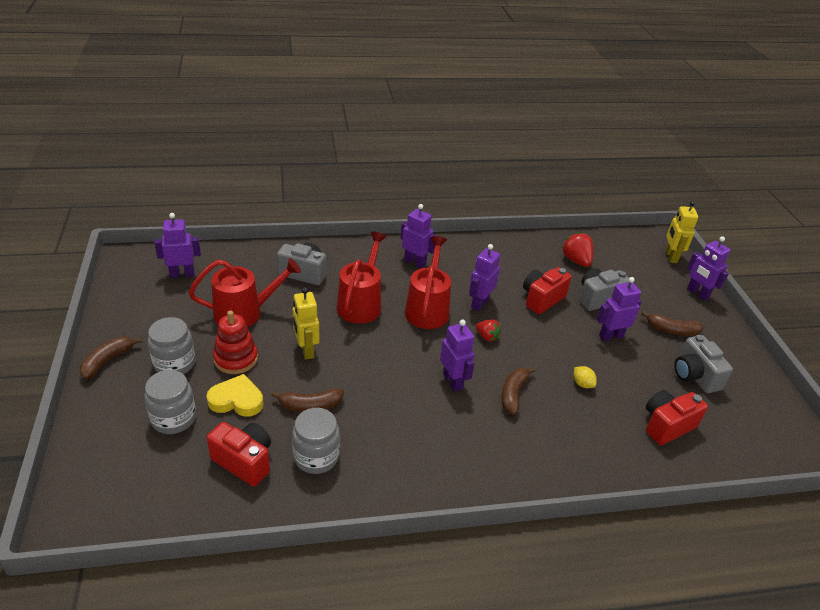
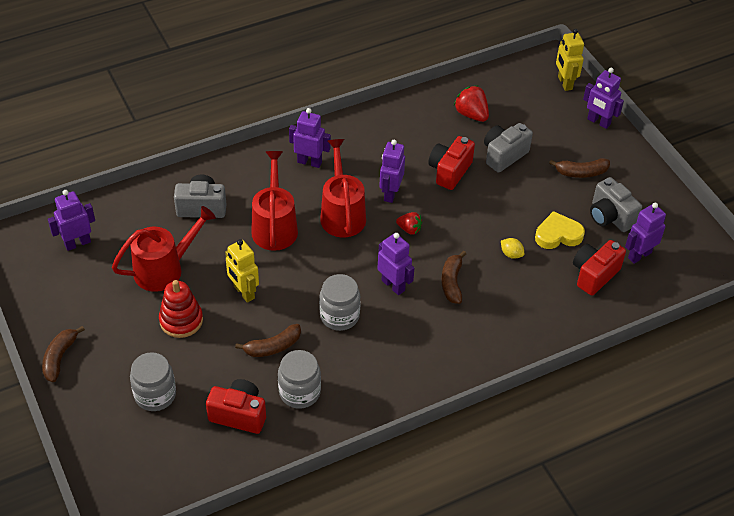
camera: 15 degrees left, 10 degrees up
grey jar [148,317,196,374] -> grey jar moved to [319,274,361,331]
yellow heart [206,374,263,417] -> yellow heart moved to [535,211,585,249]
purple robot [597,277,642,341] -> purple robot moved to [625,203,666,264]

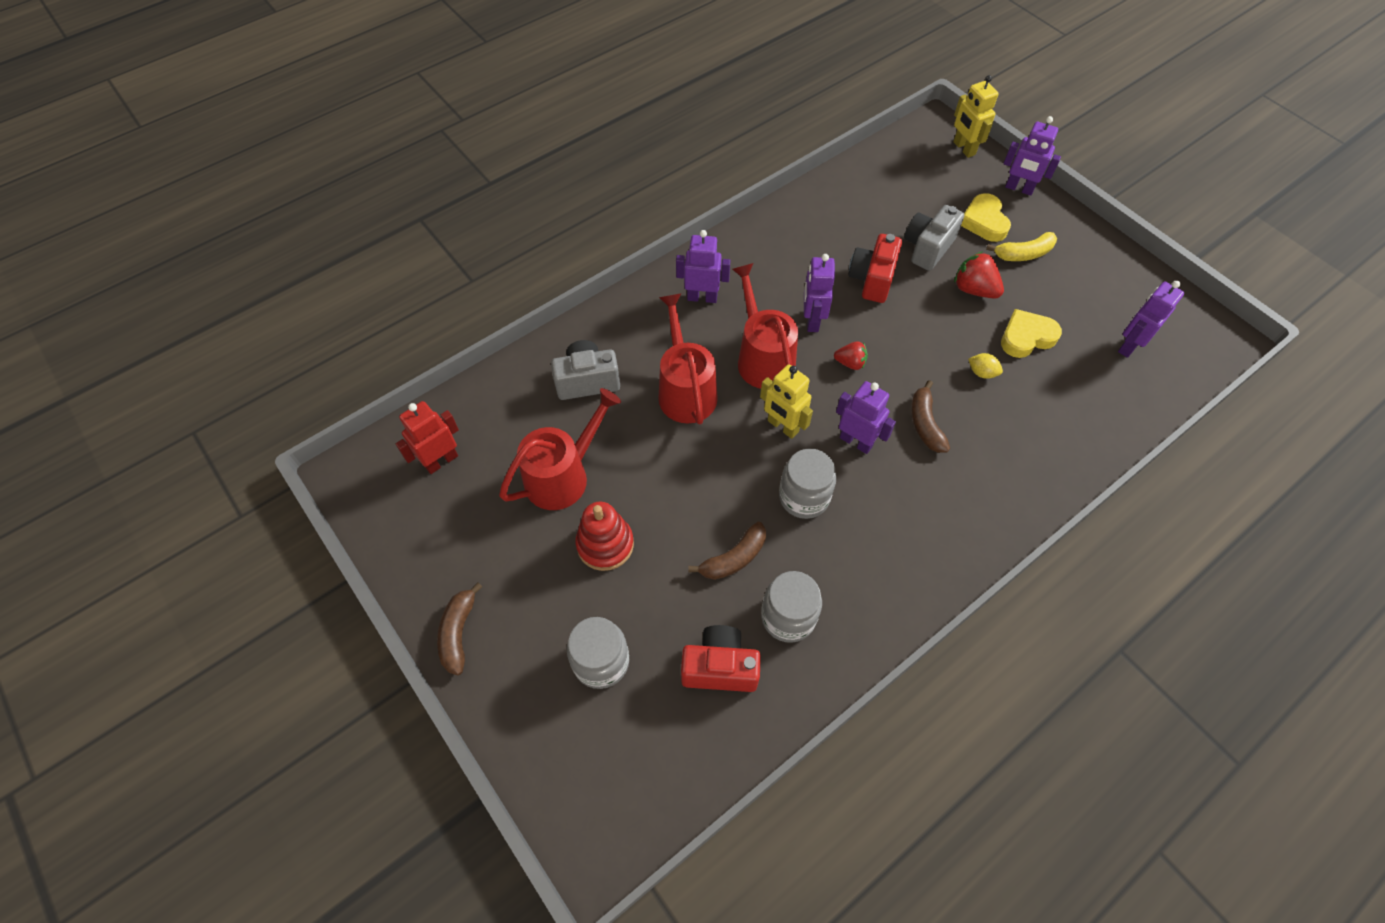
camera: 10 degrees left, 10 degrees up
purple robot [48,190,95,251] -> red robot [396,401,459,474]
yellow robot [225,239,259,303] -> yellow robot moved to [760,365,813,439]
red strawberry [454,86,489,122] -> red strawberry moved to [954,251,1004,299]
brown banana [549,158,610,178] -> yellow banana [986,232,1057,261]
red camera [573,240,626,296] -> none
grey camera [590,177,642,232] -> none
none -> yellow heart [961,193,1011,242]

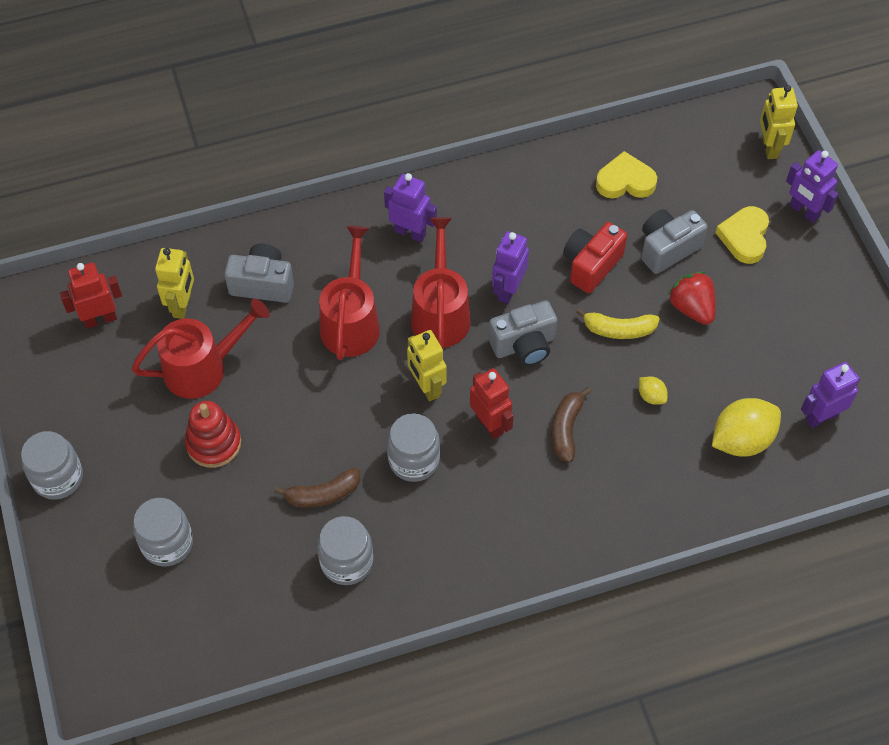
camera: 20 degrees right, 0 degrees up
brown banana [437,582,482,675] -> grey jar [21,431,83,500]
red camera [681,625,761,692] -> none
red strawberry [834,341,868,370] -> grey camera [488,300,557,366]
purple robot [836,381,896,454] -> red robot [470,368,514,439]
yellow banana [986,232,1057,261] -> yellow banana moved to [576,308,659,339]
yellow heart [1001,309,1062,358] -> yellow heart moved to [596,151,657,198]
none -> yellow robot [155,248,194,319]
none -> yellow lemon [712,398,781,457]

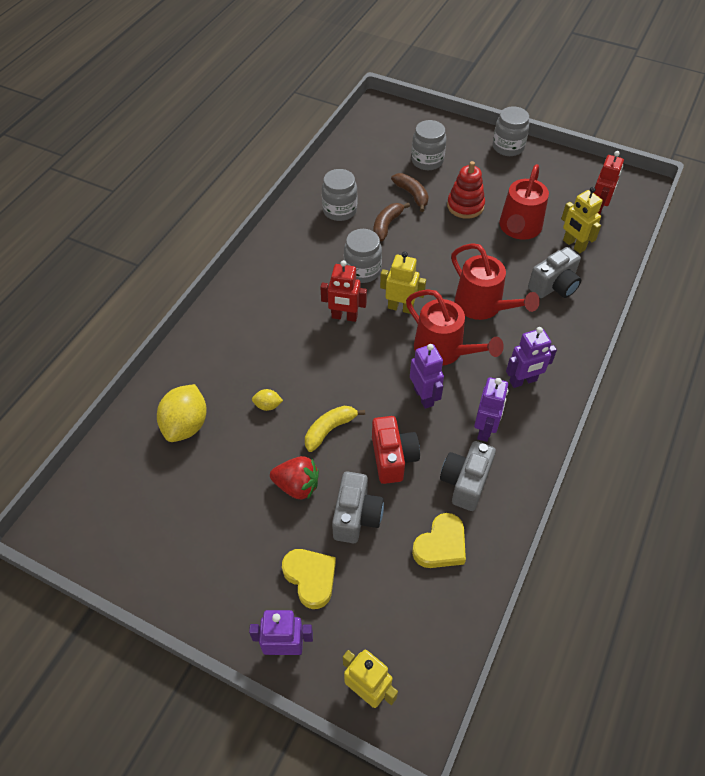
camera: 135 degrees right, 5 degrees down
grey camera [488,300,557,366] -> grey camera moved to [440,441,496,511]
brown banana [552,387,591,462] -> brown banana moved to [391,173,429,212]
purple robot [801,362,860,428] -> purple robot moved to [474,377,508,442]

